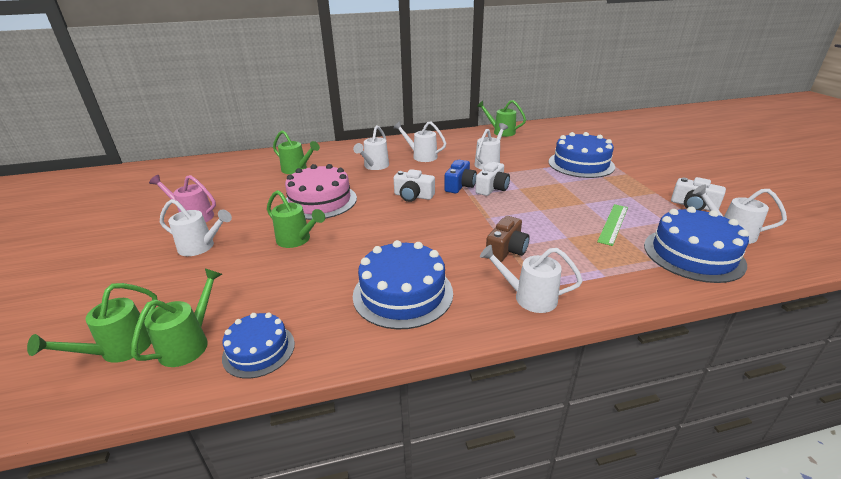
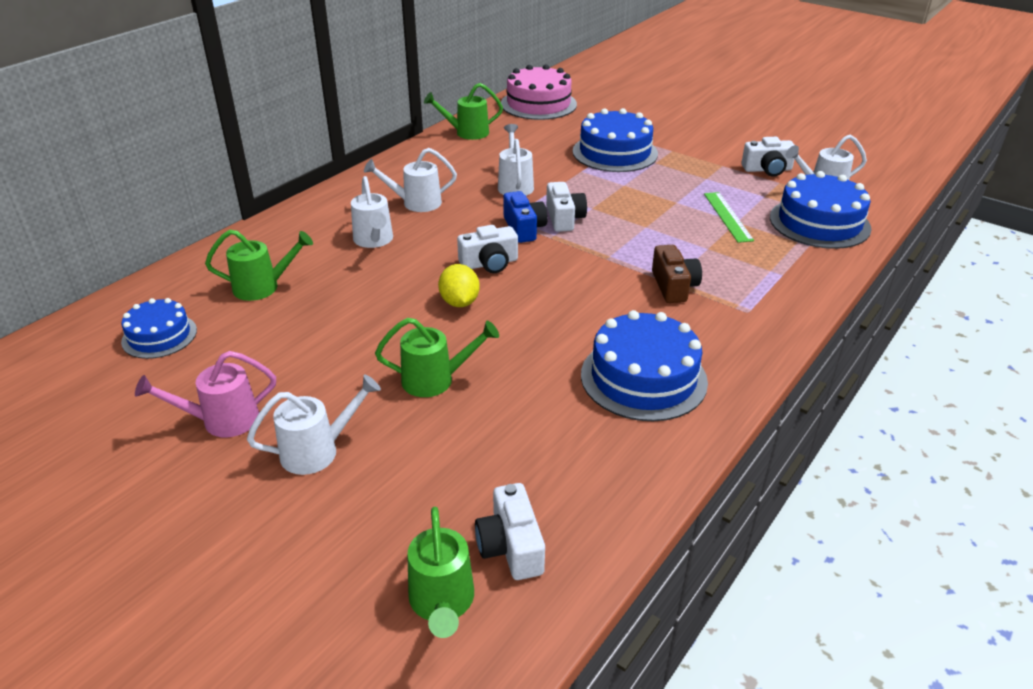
camera: 40 degrees left, 5 degrees up
green watering can [131,269,222,367] -> white camera [475,483,545,580]
blue cake [222,312,295,379] -> blue cake moved to [121,298,197,359]
pink cake [285,164,357,220] -> pink cake moved to [501,64,577,120]
white watering can [480,245,583,313] -> none
none -> yellow lemon [438,264,480,307]

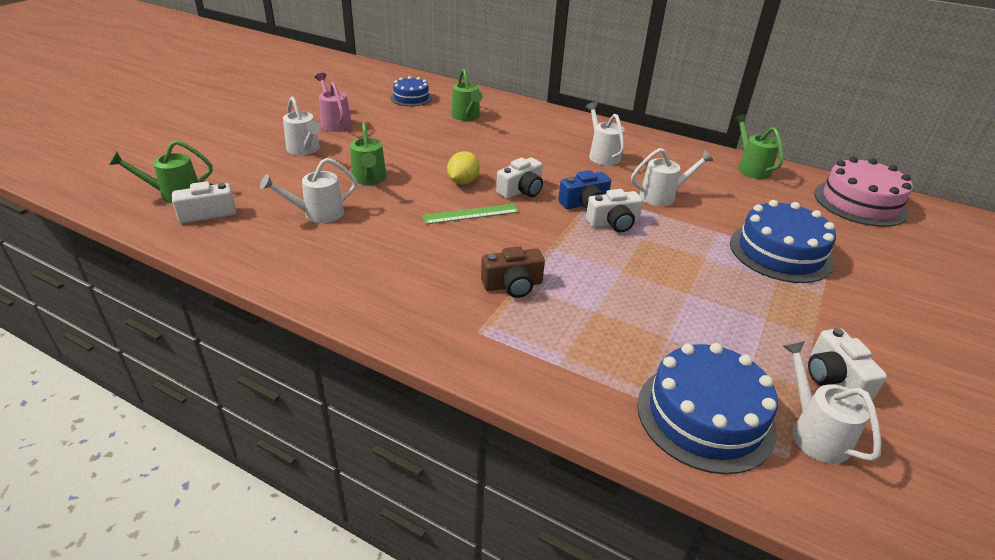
camera: 80 degrees right, 0 degrees up
white watering can [351,176,393,248] -> white watering can moved to [260,158,357,223]
yellow lemon [438,264,480,307] -> yellow lemon turned 45 degrees counterclockwise [447,151,480,184]
white camera [457,225,518,273] -> white camera turned 105 degrees counterclockwise [496,158,543,199]
blue cake [581,310,708,421] -> none
green ruler [704,192,754,243] -> green ruler moved to [422,204,519,224]

